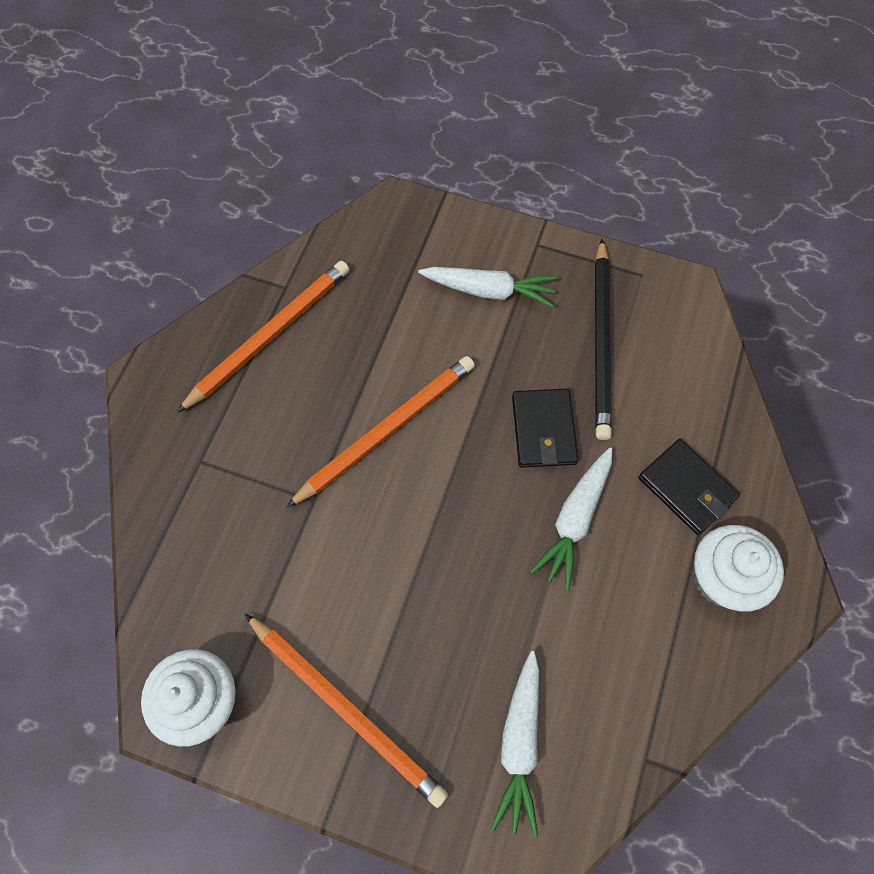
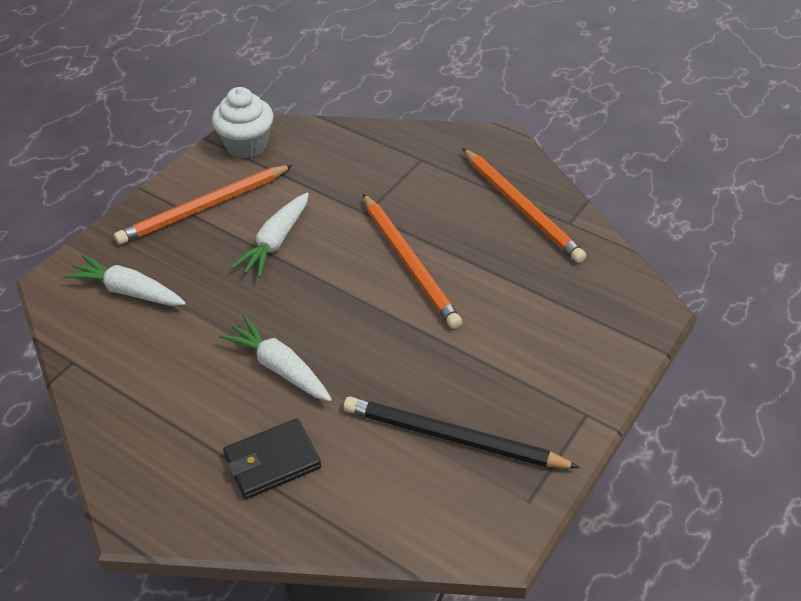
camera: 105 degrees right, 20 degrees down
white carrot [418,267,557,307] -> white carrot moved to [231,193,309,278]
black wallet [512,389,579,468] -> none
white cupcake [694,525,784,612] -> none

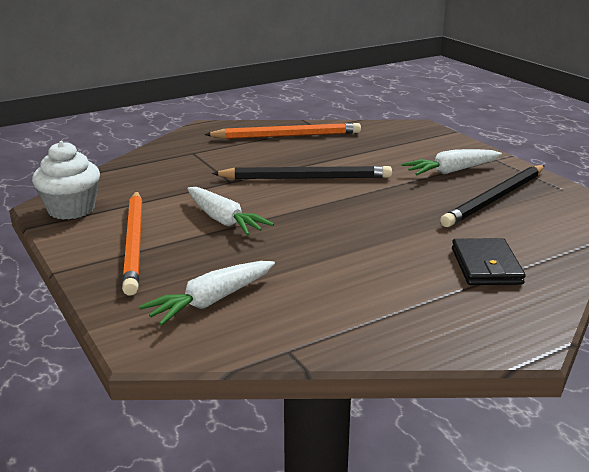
camera: 65 degrees left, 20 degrees down
white carrot [219,316,332,401] -> white carrot moved to [402,149,502,175]
orange pencil [363,194,462,329] -> black pencil [212,166,392,179]

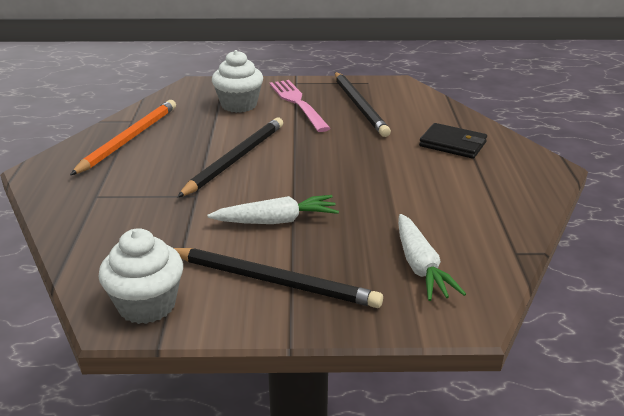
camera: 60 degrees left, 5 degrees up
orange pencil [122,191,142,296] -> black pencil [174,248,383,308]
white carrot [402,149,502,175] -> pink fork [269,80,331,132]
none -> white cupcake [212,50,263,113]

